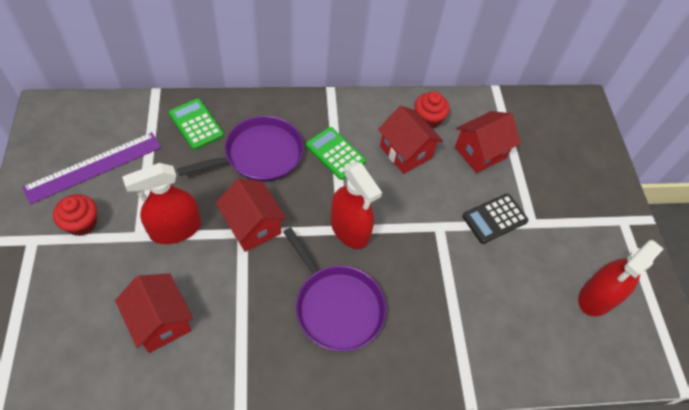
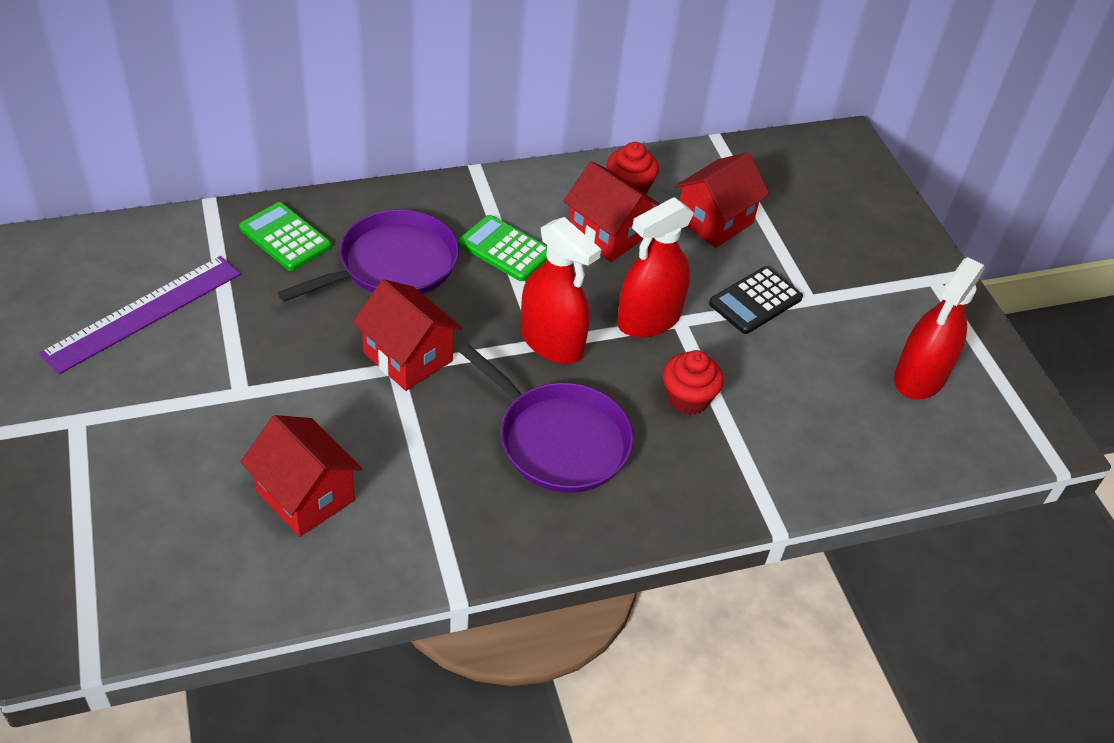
camera: 10 degrees left, 10 degrees down
red cupcake [53,194,97,236] -> red cupcake moved to [663,350,724,415]
red spray bottle [122,163,201,244] -> red spray bottle moved to [617,197,694,338]

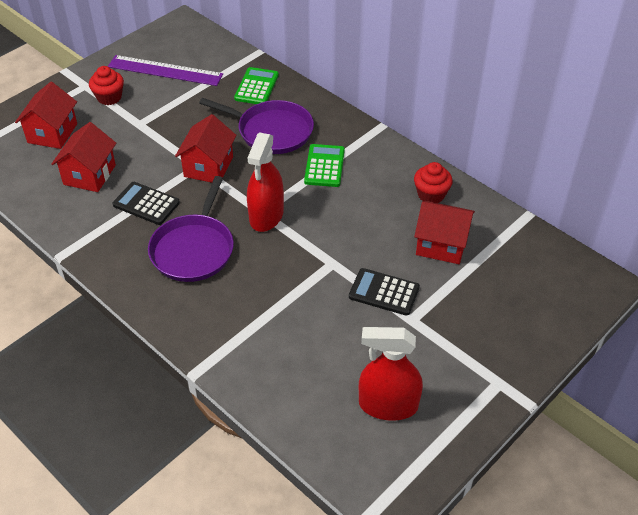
camera: 65 degrees right, 0 degrees up
red house [564,161,660,262] -> red house moved to [15,82,77,149]
red spray bottle [617,197,694,338] -> none
red cupcake [663,350,724,415] -> red cupcake moved to [89,66,124,105]
none -> black calculator [113,182,180,225]

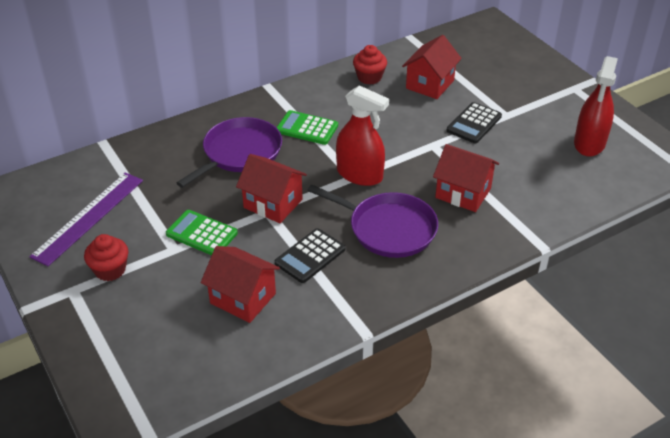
camera: 75 degrees left, 5 degrees down
red house [15,82,77,149] -> red house moved to [433,144,499,212]
green calculator [234,67,279,104] -> green calculator moved to [166,210,238,255]

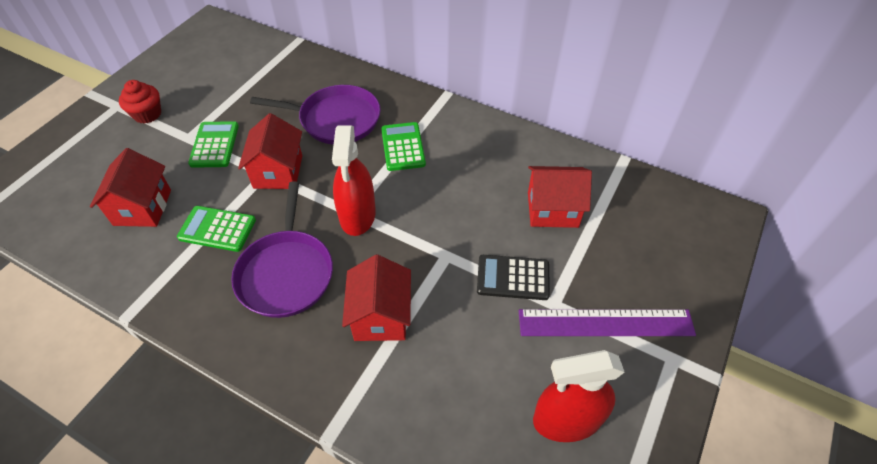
camera: 60 degrees right, 10 degrees up
purple ruler [29,172,143,266] -> purple ruler moved to [519,309,696,336]
black calculator [275,228,345,283] -> green calculator [177,206,256,252]
red cupcake [353,45,387,84] -> none

